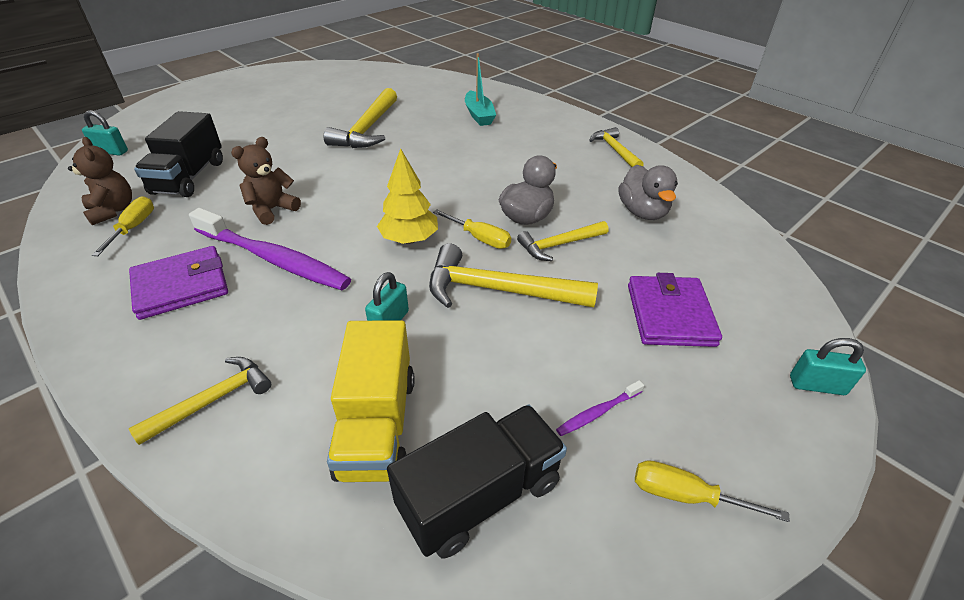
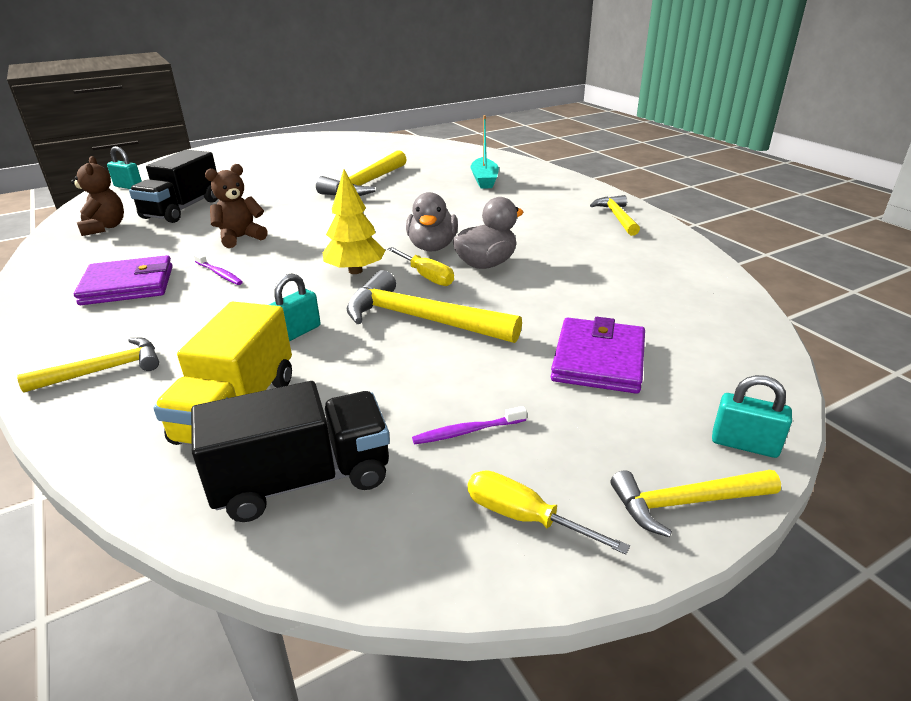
camera: 15 degrees right, 10 degrees down
yellow screwdriver [92,196,154,256] -> none
purple toothbrush [189,208,351,290] -> purple toothbrush [194,253,243,285], size x0.41
yellow hammer [517,221,608,261] -> yellow hammer moved to [611,470,781,537]
grey duck [619,165,678,220] -> grey duck moved to [406,192,458,251]

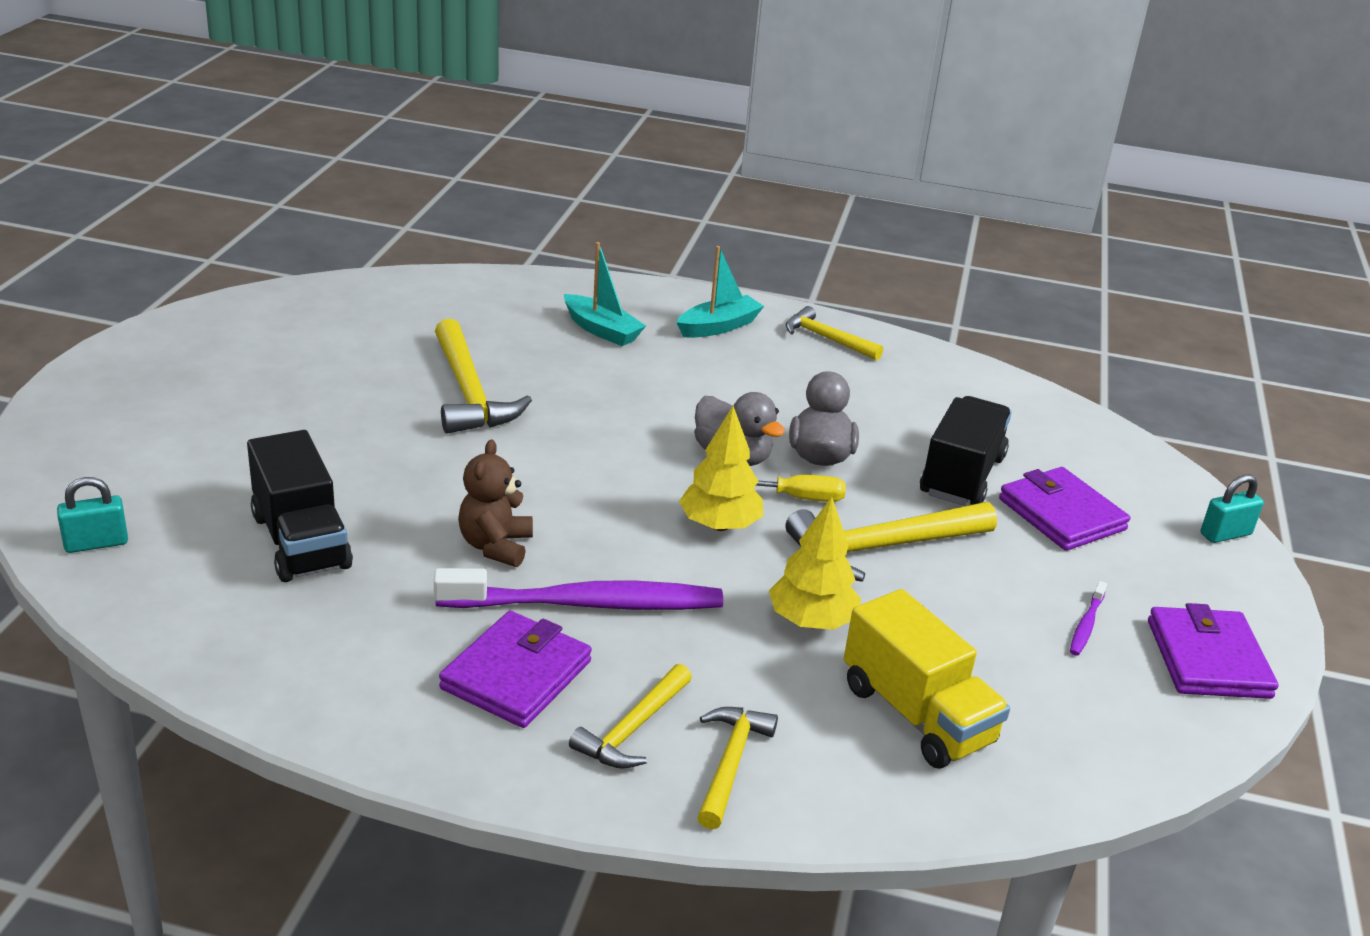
camera: 50 degrees left, 0 degrees up
brown teddy bear [71,156,124,236] -> none
black truck [191,381,390,522] -> black truck moved to [920,396,1012,506]
purple toothbrush [194,253,243,285] -> purple toothbrush [434,568,723,610], size x2.43
turquoise padlock [269,273,321,342] -> yellow tree [769,497,861,630]
yellow screwdriver [468,470,630,555] -> purple wallet [1148,603,1279,699]
yellow hammer [611,470,781,537] -> yellow hammer moved to [569,664,692,769]
none -> turquoise boat [676,246,764,338]

